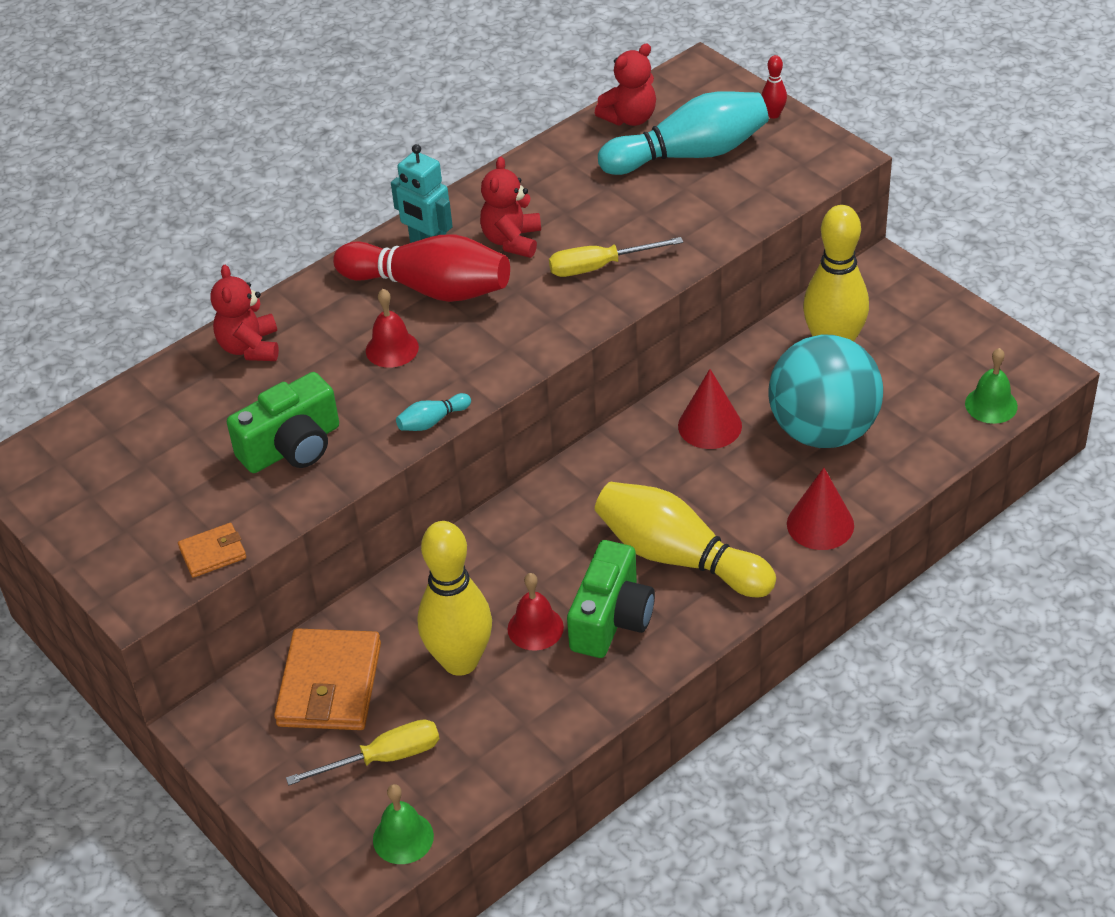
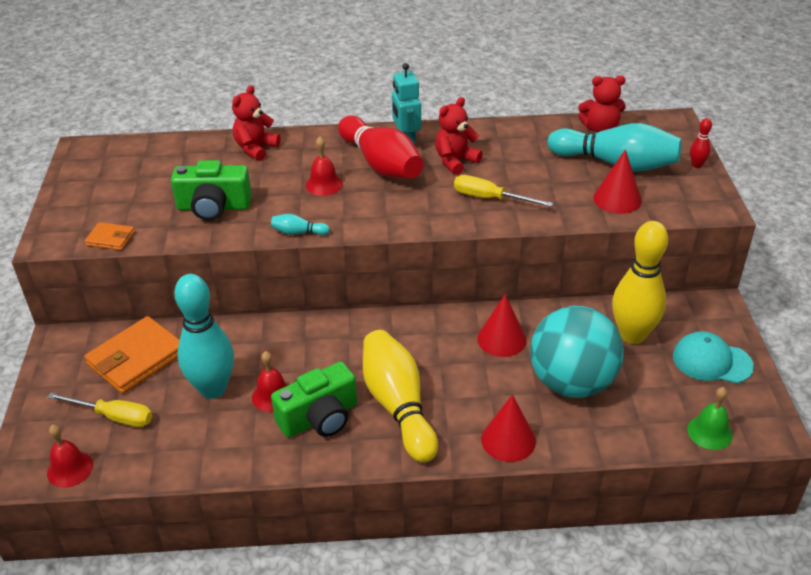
camera: 35 degrees right, 5 degrees down
green bell [373,784,434,864] -> red bell [47,425,93,488]
yellow bowling pin [418,521,492,676] -> turquoise bowling pin [174,274,234,399]
none -> red cone [593,149,642,214]
none -> turquoise cap [673,331,754,383]

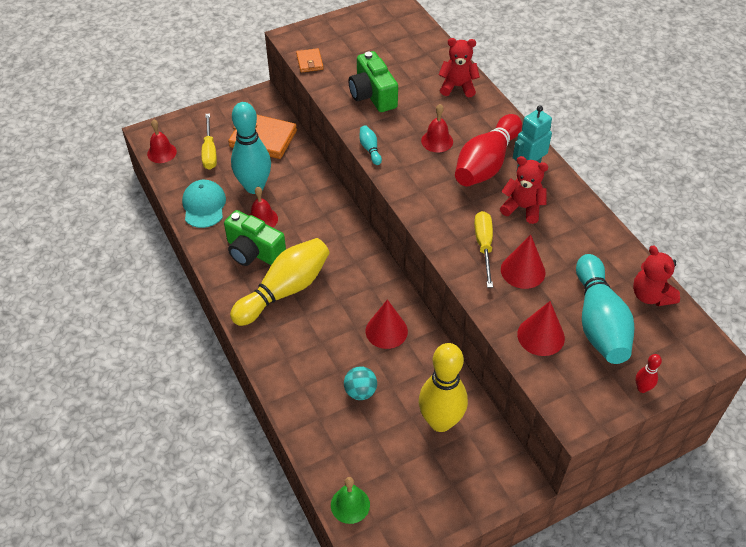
camera: 65 degrees right, 10 degrees up
red cone [481,394,536,462] -> red cone moved to [501,235,546,289]
turquoise ball [530,306,624,398] -> turquoise ball [344,366,377,400], size x0.43
turquoise cap [673,331,754,383] -> turquoise cap moved to [182,180,226,228]

